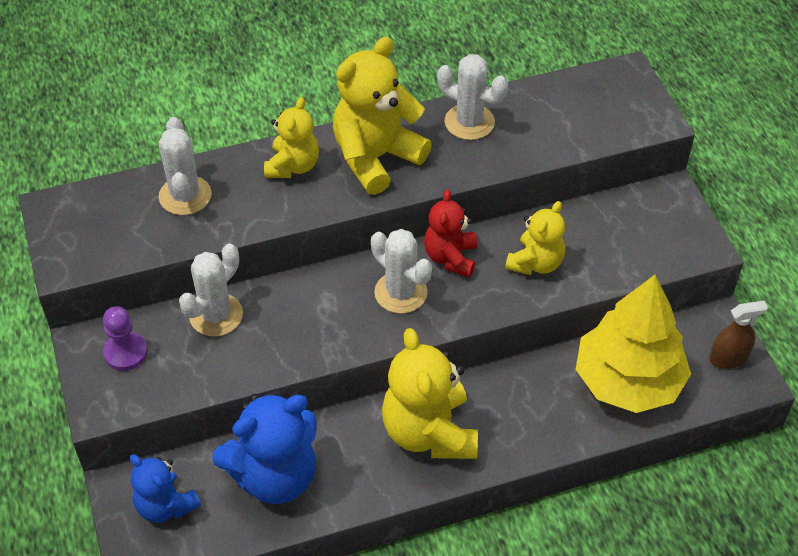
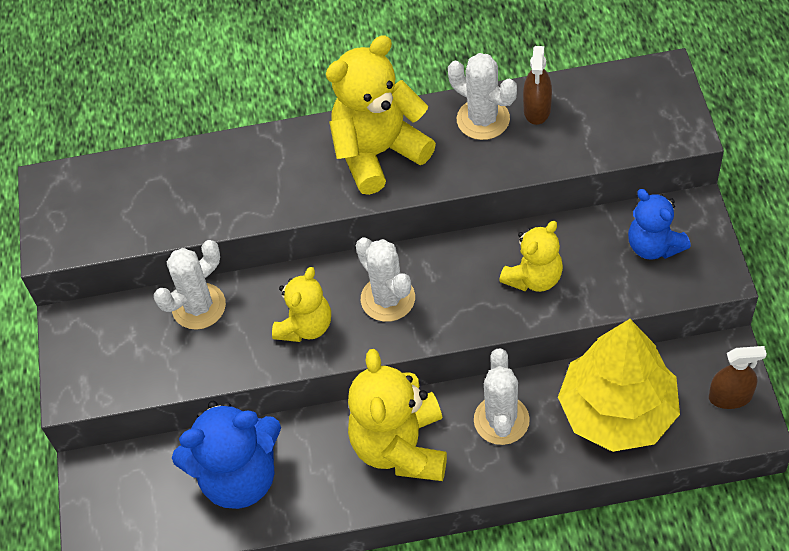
camera: 15 degrees right, 5 degrees up
purple pawn [103,306,148,371] -> none
blue teddy bear [130,454,201,522] -> blue teddy bear moved to [628,189,691,260]
white cactus [159,117,212,215] -> white cactus moved to [474,349,530,445]
yellow teddy bear [264,97,319,178] -> yellow teddy bear moved to [272,267,331,342]
red teddy bear [424,189,478,277] -> none
none -> brown spray bottle [523,46,552,125]

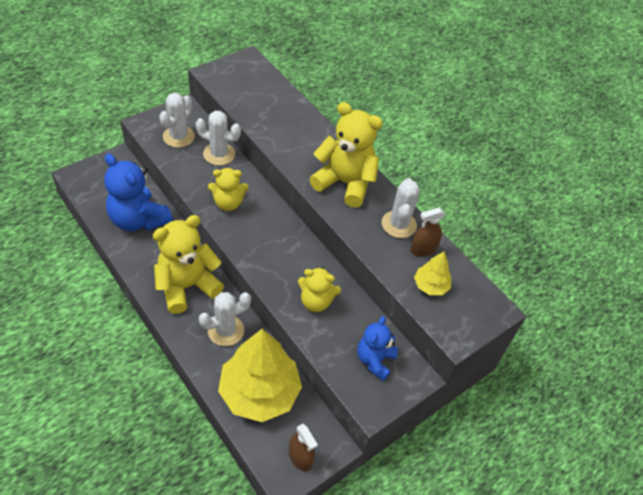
camera: 50 degrees right, 5 degrees down
white cactus [356,237,415,322] -> white cactus moved to [159,93,195,148]
none -> yellow tree [414,251,451,295]

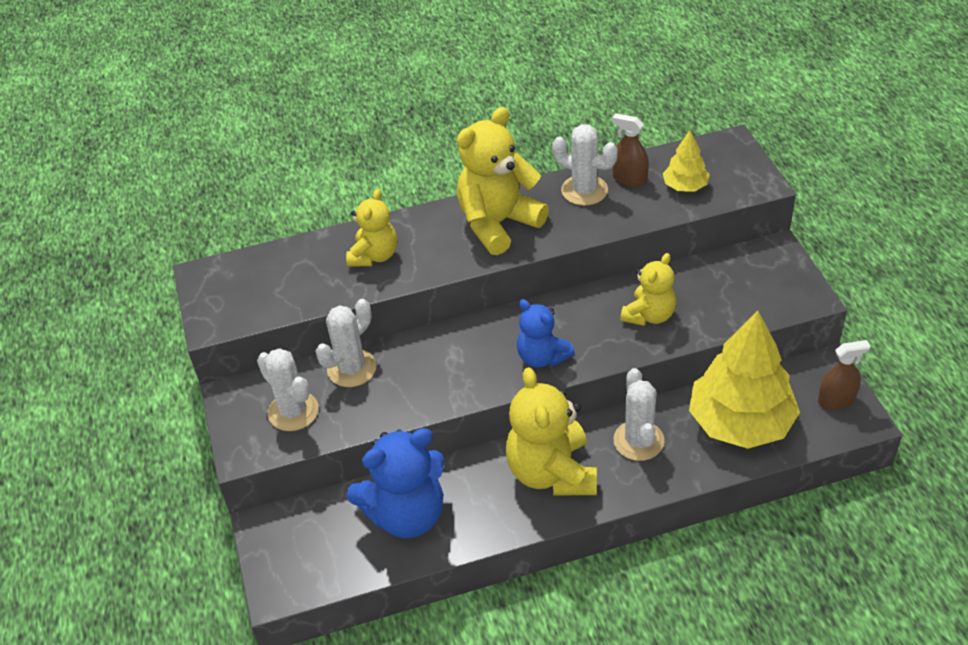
camera: 60 degrees left, 5 degrees down
yellow teddy bear [208,168,249,211] -> yellow teddy bear moved to [346,189,397,267]
blue teddy bear [357,316,398,381] -> blue teddy bear moved to [517,299,575,368]
brown spray bottle [410,208,445,256] -> brown spray bottle turned 120 degrees clockwise [612,113,649,187]

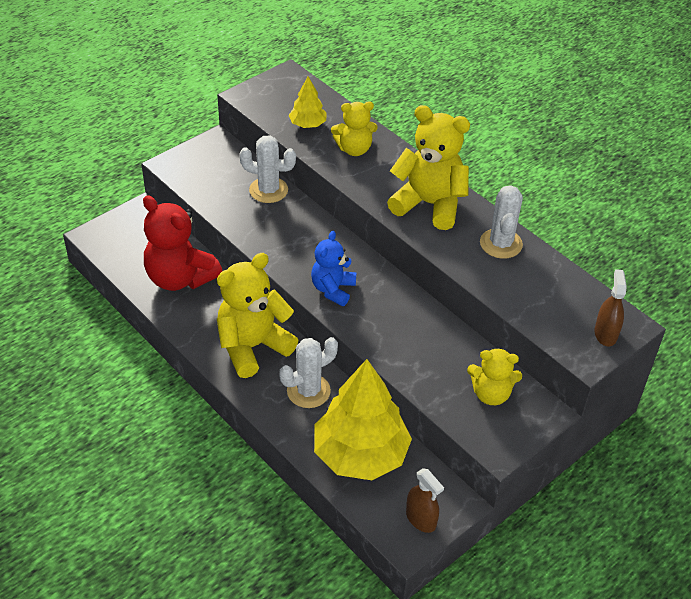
camera: 60 degrees right, 0 degrees up
white cactus [257,348,318,431] -> none
blue teddy bear [347,428,444,538] -> red teddy bear [143,195,222,291]
brown spray bottle [612,113,649,187] -> brown spray bottle moved to [595,269,627,346]
yellow teddy bear [620,253,676,326] -> yellow teddy bear moved to [467,348,522,405]
yellow tree [663,130,710,192] -> yellow tree moved to [289,76,327,128]

